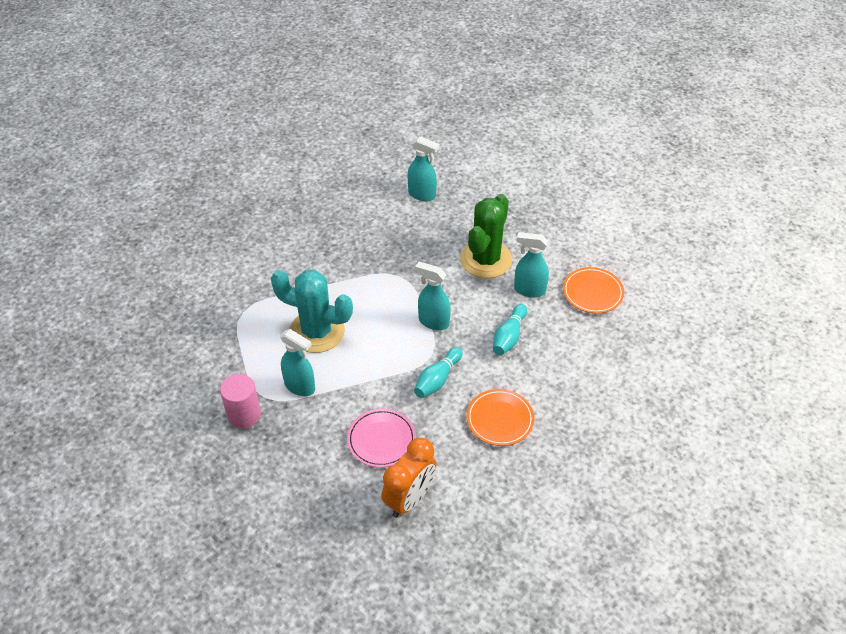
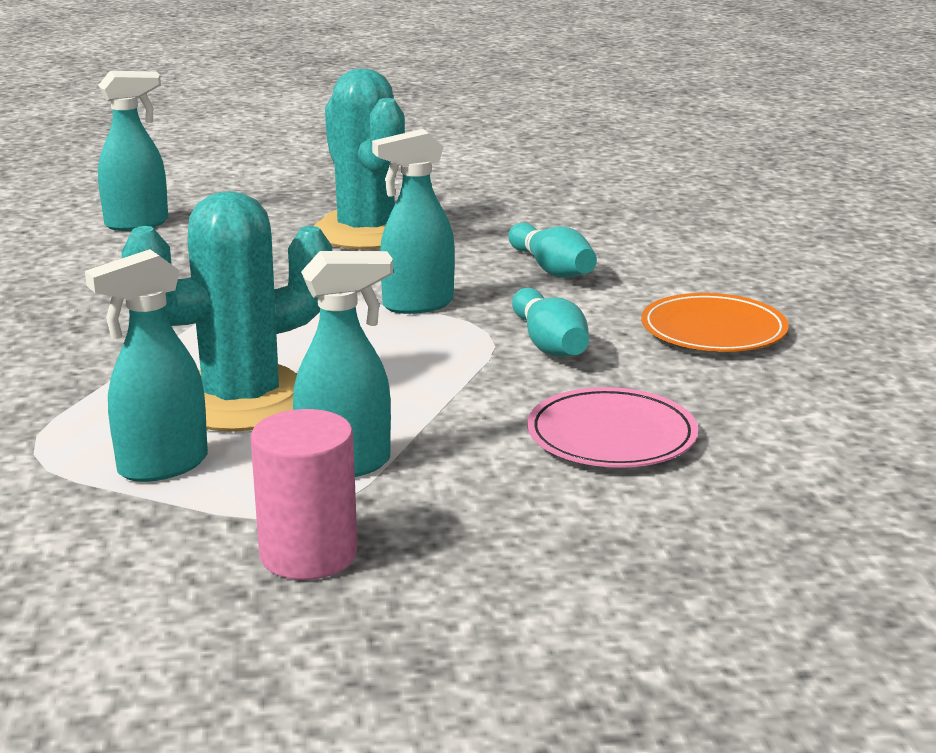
camera: 50 degrees left, 25 degrees down
orange clock [381,438,437,517] -> none
green cactus [460,194,512,278] -> turquoise cactus [314,69,405,249]
turquoise spray bottle [514,232,549,297] -> turquoise spray bottle moved to [85,249,208,482]
orange plate [563,267,624,314] -> none

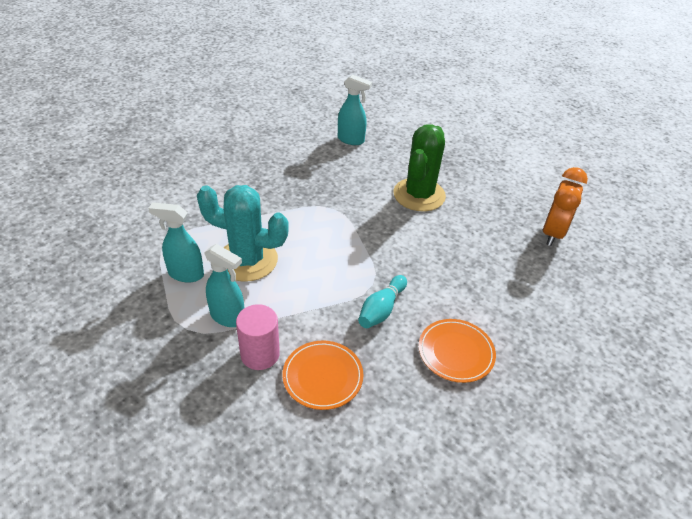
camera: 45 degrees right, 20 degrees up
pink cylinder [251,409,358,580] -> pink cylinder moved to [236,304,280,370]
turquoise cactus [314,69,405,249] -> green cactus [393,124,446,212]
turquoise spray bottle [372,129,455,314] -> none
turquoise bowling pin [508,223,597,278] -> none
pink plate [527,387,698,468] -> orange plate [282,341,363,410]
none -> orange clock [543,167,588,246]

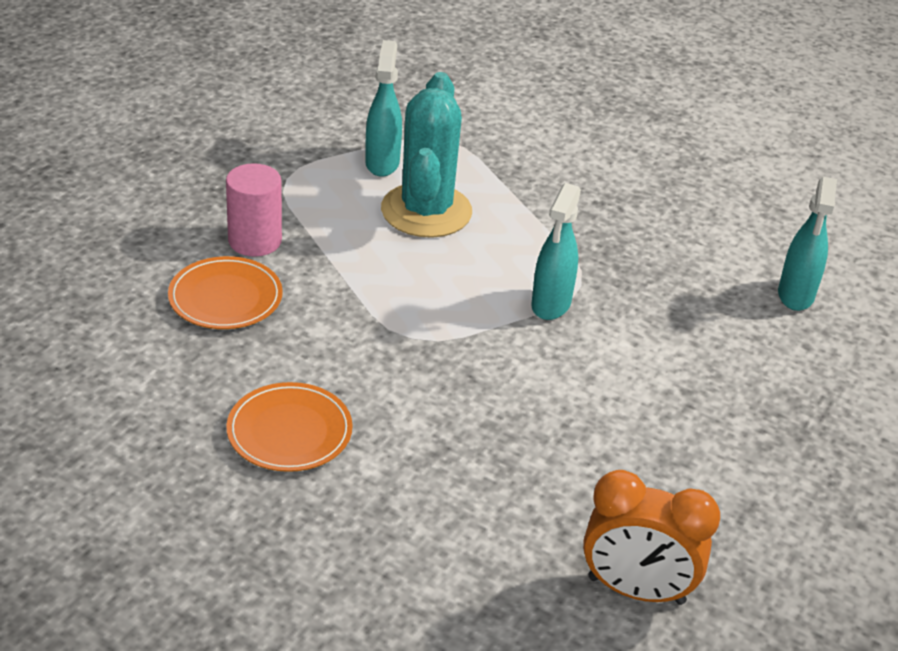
camera: 80 degrees right, 5 degrees down
turquoise spray bottle [204,244,244,327] -> turquoise spray bottle moved to [531,183,581,320]
turquoise bowling pin [358,275,407,328] -> none
green cactus [393,124,446,212] -> none

